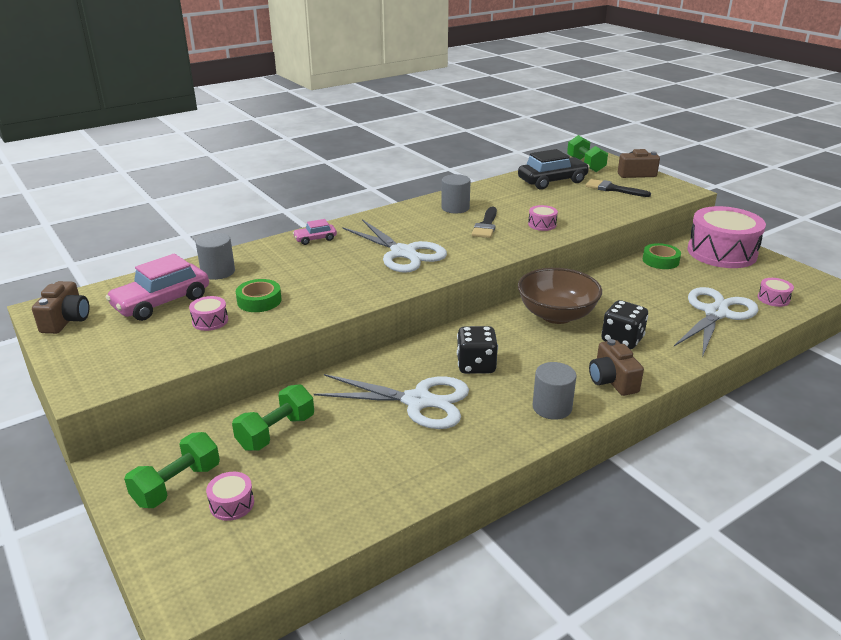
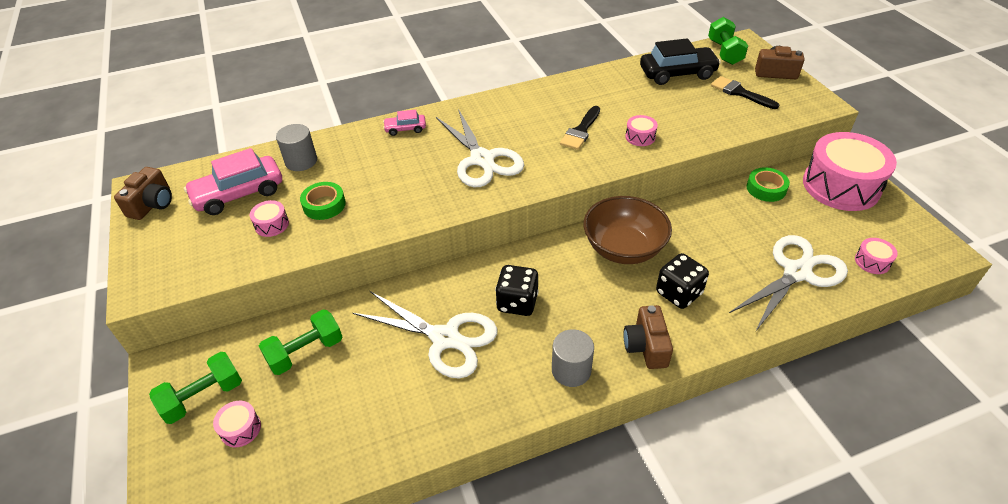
camera: 15 degrees right, 15 degrees up
grey cylinder [441,174,471,213] -> none

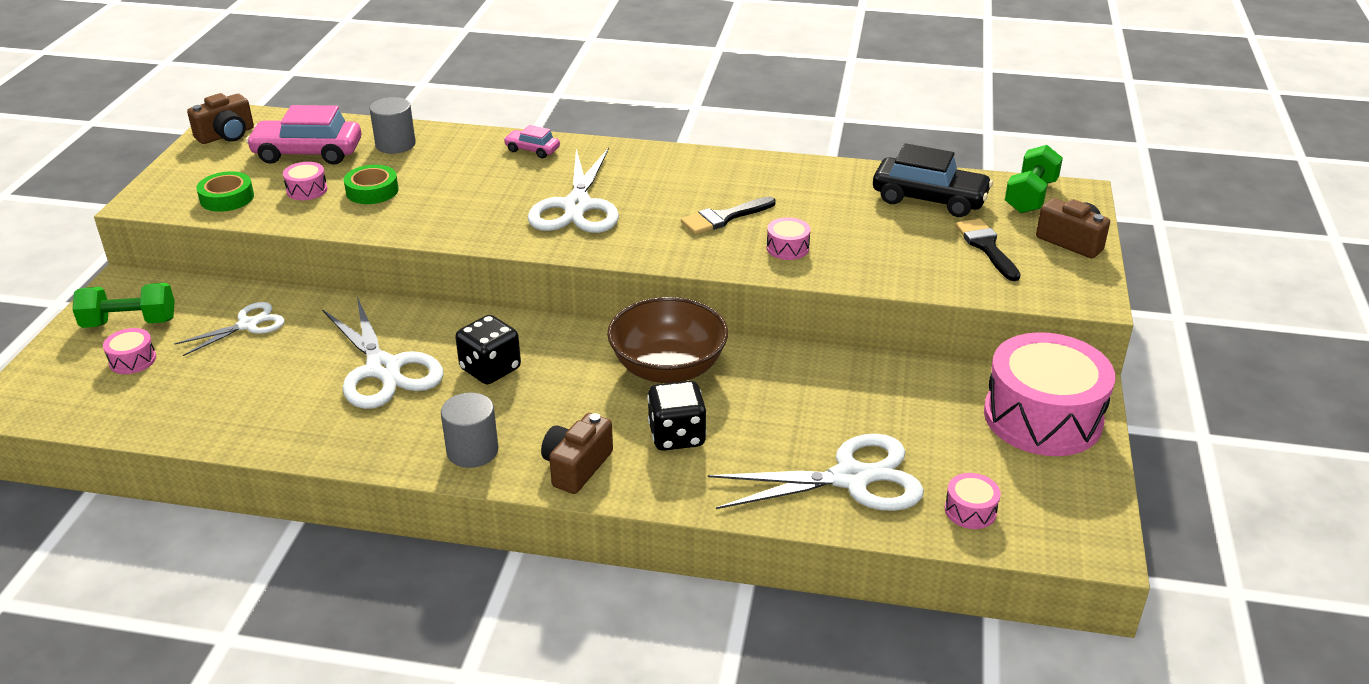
camera: 30 degrees right, 10 degrees down
green dumbbell [259,309,342,375] -> white scissors [174,302,285,356]
green tape [746,167,790,202] -> green tape moved to [196,171,254,212]

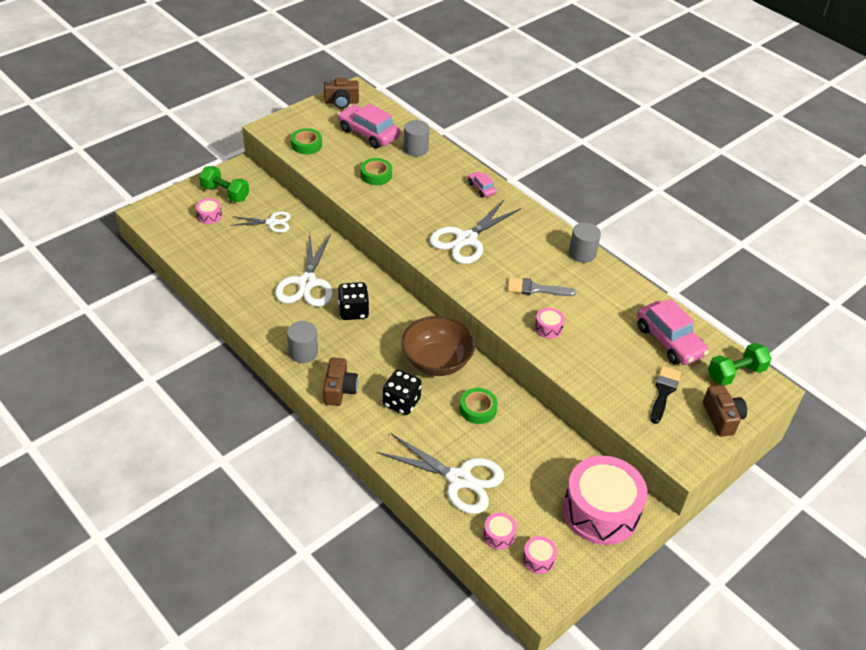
camera: 35 degrees right, 10 degrees up
pink drum [283,162,327,200] -> pink drum moved to [523,536,557,574]
brown camera [541,413,613,494] -> brown camera turned 120 degrees clockwise [323,357,358,406]
black brush [681,196,776,234] -> grey brush [508,277,576,296]
black car [873,143,993,217] -> pink car [637,299,709,365]
none -> green tape [460,388,498,424]
none -> grey cylinder [569,223,601,263]

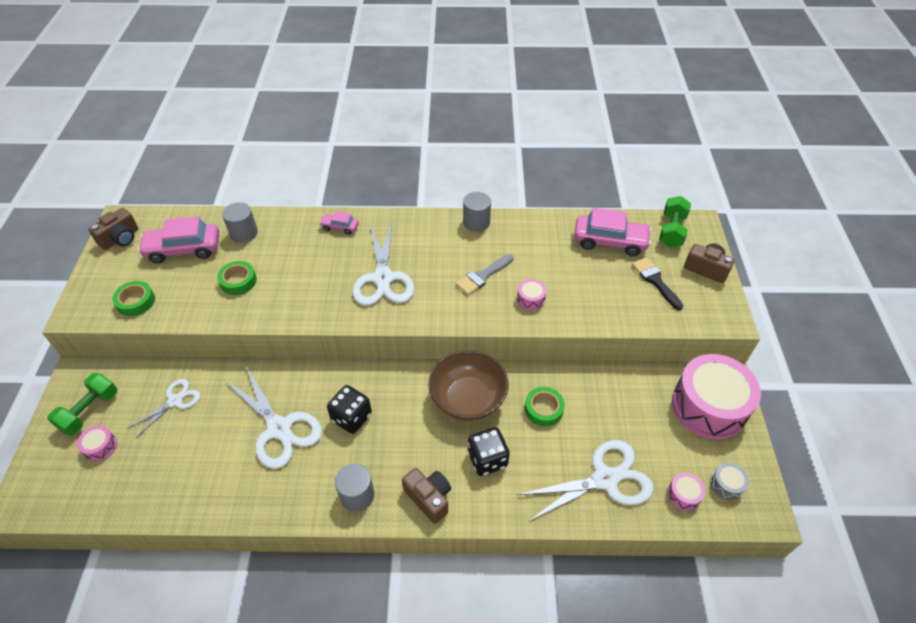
camera: 45 degrees left, 5 degrees up
green dumbbell [199,166,249,202] -> green dumbbell turned 45 degrees counterclockwise [47,373,117,436]
pink drum [523,536,557,574] -> grey drum [710,463,749,500]

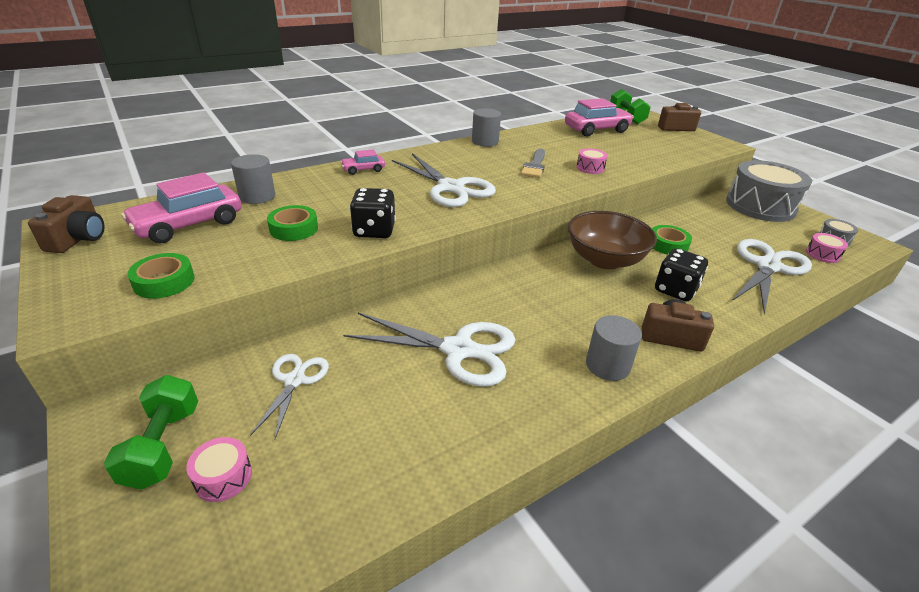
camera: 35 degrees left, 15 degrees down
black dice [327,385,372,434] -> black dice moved to [350,188,396,238]
black brush [632,257,683,310] -> none
pink drum [672,354,761,439] -> grey drum [726,160,812,222]

